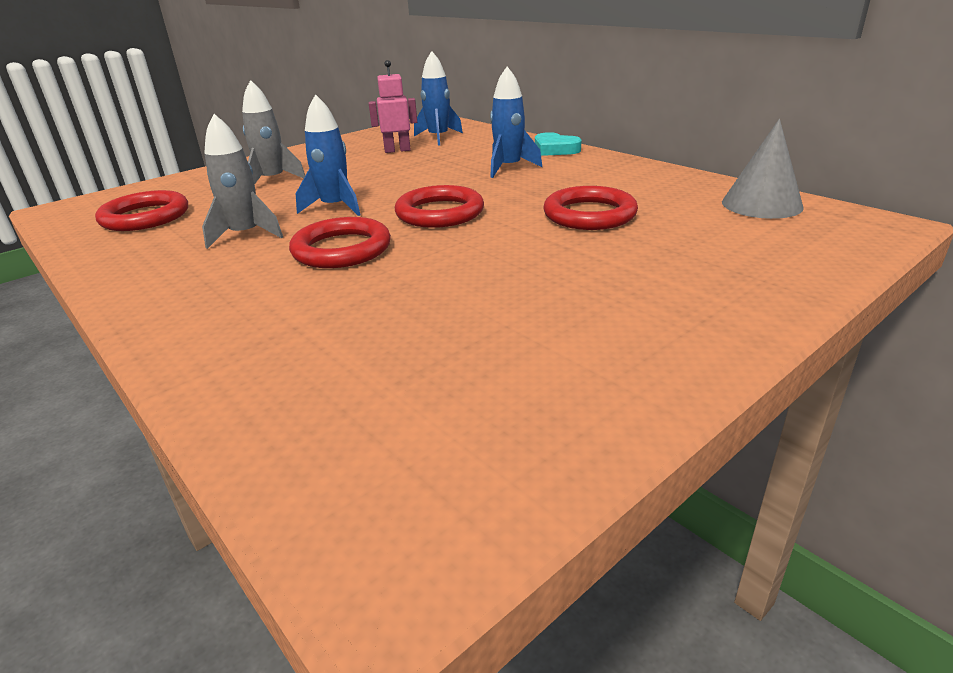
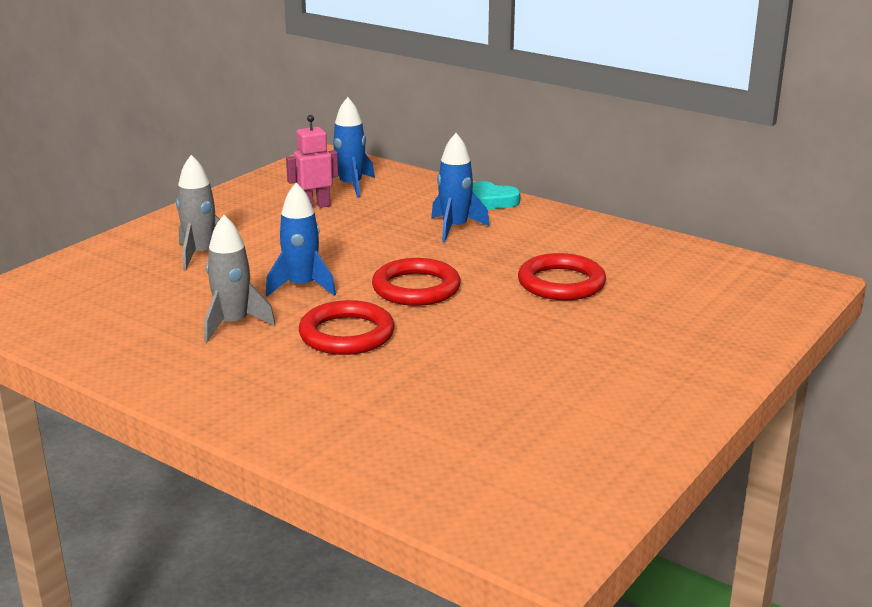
camera: 15 degrees left, 5 degrees down
red ring [95,190,188,231] -> none
grey cone [722,119,804,219] -> none

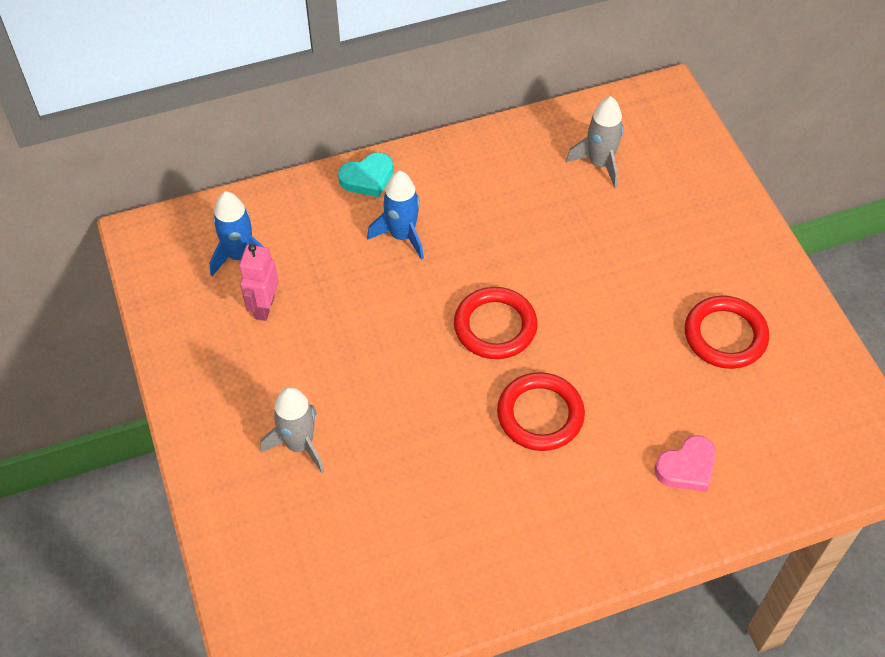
camera: 55 degrees left, 30 degrees up
grey rocket [204,215,275,342] -> grey rocket moved to [566,96,624,188]
blue rocket [266,183,336,296] -> none
red ring [518,253,606,300] -> red ring moved to [685,296,769,369]
none -> pink heart [654,435,716,492]

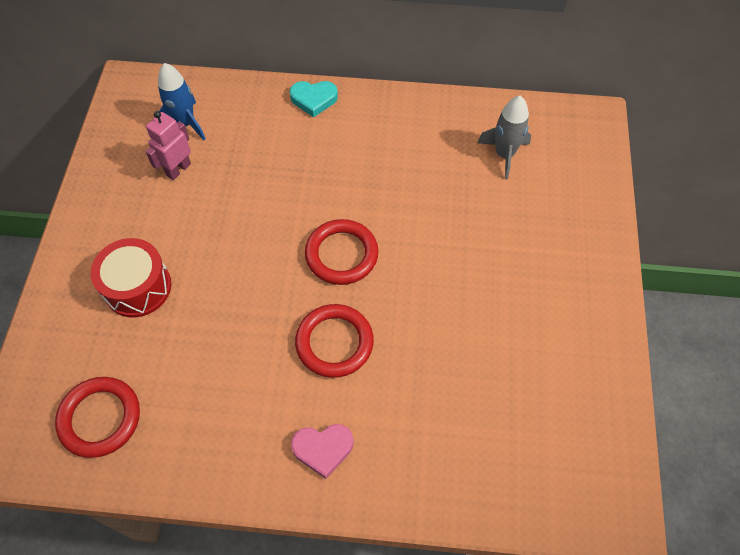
camera: 25 degrees right, 5 degrees up
grey rocket [260,387,325,473] -> red drum [91,238,171,317]
blue rocket [367,171,424,260] -> none
pink heart [654,435,716,492] -> pink heart moved to [291,424,354,479]
red ring [685,296,769,369] -> red ring moved to [55,377,140,458]

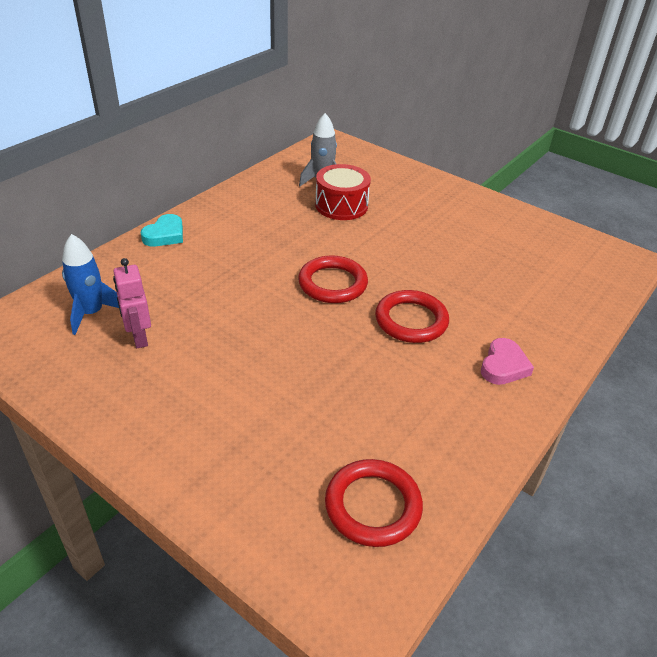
camera: 60 degrees left, 20 degrees down
red drum [91,238,171,317] -> red drum moved to [315,164,371,220]

